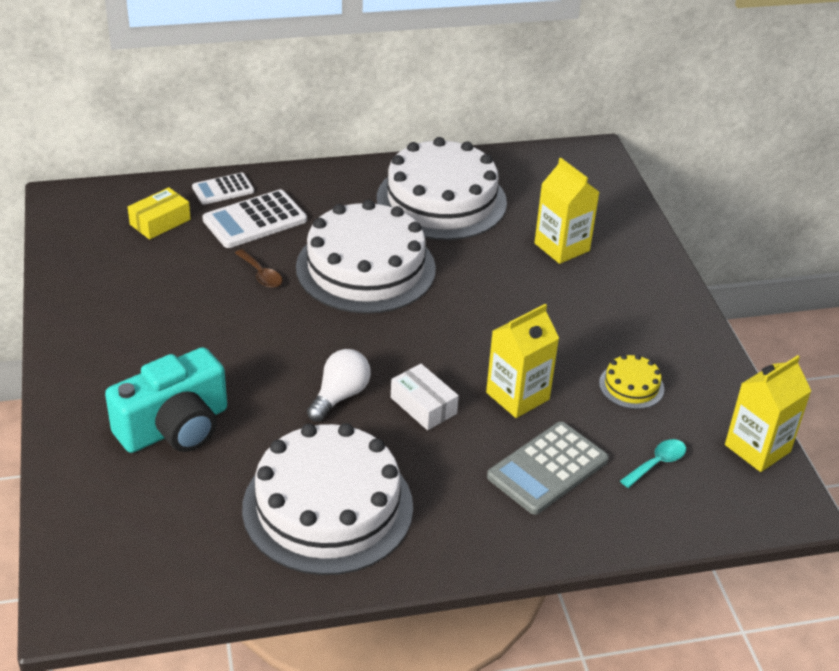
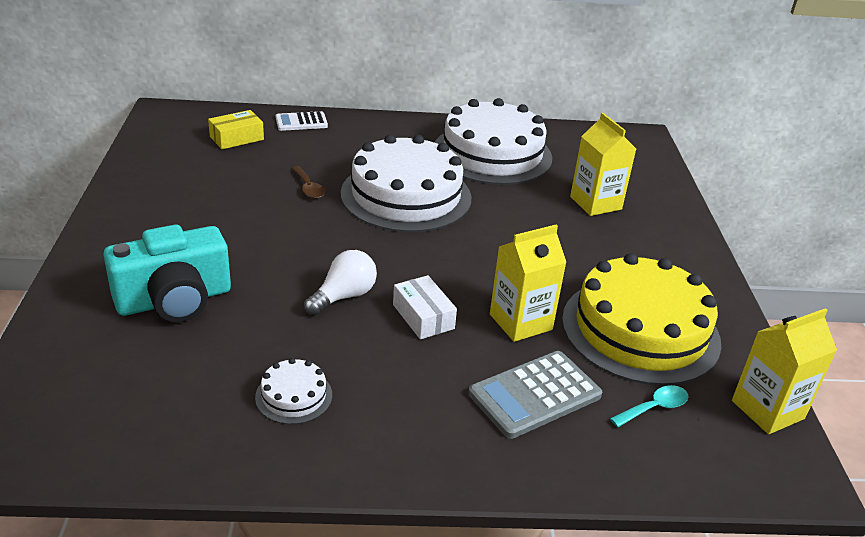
camera: 10 degrees right, 5 degrees down
white calculator [202,190,307,248] -> none
white cake [242,423,413,575] -> white cake [255,358,332,424], size x0.43
yellow cake [599,354,664,409] -> yellow cake [562,253,721,386], size x2.35

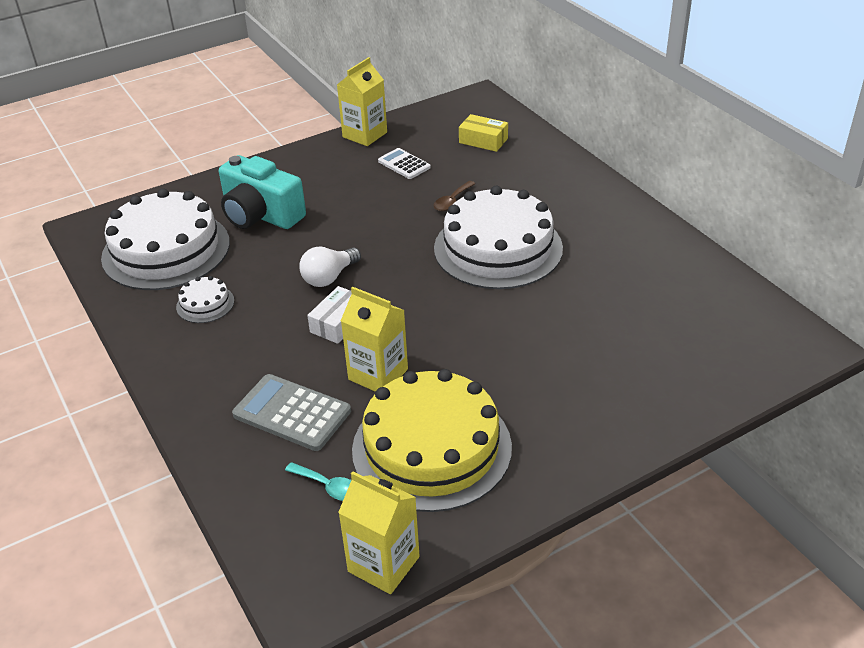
camera: 65 degrees right, 5 degrees up
white calculator [275,111,328,131] -> white calculator moved to [378,148,431,179]
white light bulb [304,250,377,315] -> white light bulb turned 120 degrees clockwise [299,247,361,287]
white cake [435,98,552,185] -> white cake moved to [101,188,230,290]
yellow carton [570,113,636,216] -> yellow carton moved to [337,57,387,146]

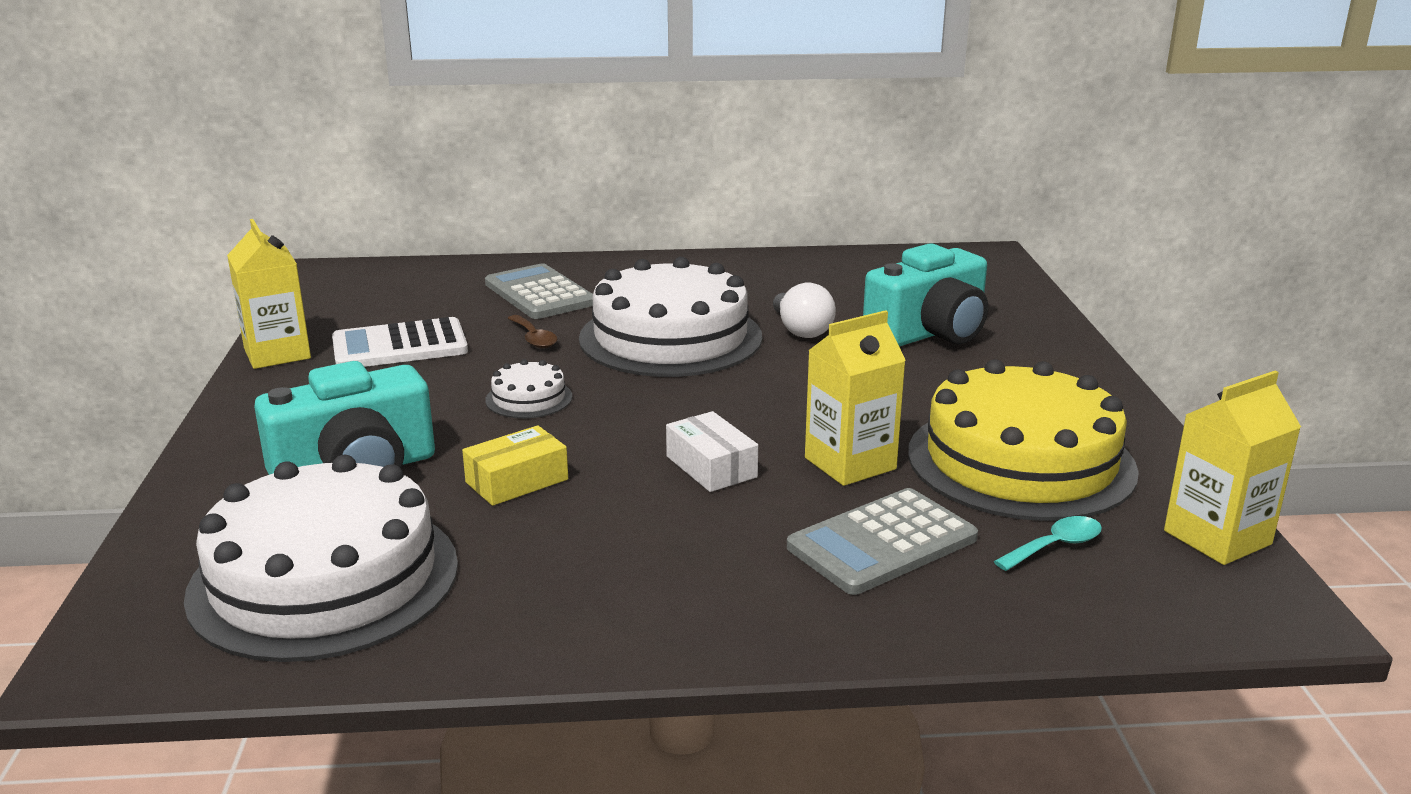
camera: 65 degrees left, 15 degrees down
white cake [176,276,234,323] -> white cake moved to [485,359,572,418]
white light bulb [299,247,361,287] -> white light bulb moved to [773,283,836,338]
white calculator [378,148,431,179] -> white calculator [332,317,468,367], size x1.61
yellow box [459,114,508,152] -> yellow box moved to [462,425,568,506]
none -> grey calculator [485,263,593,319]
none -> turquoise camera [863,243,988,347]

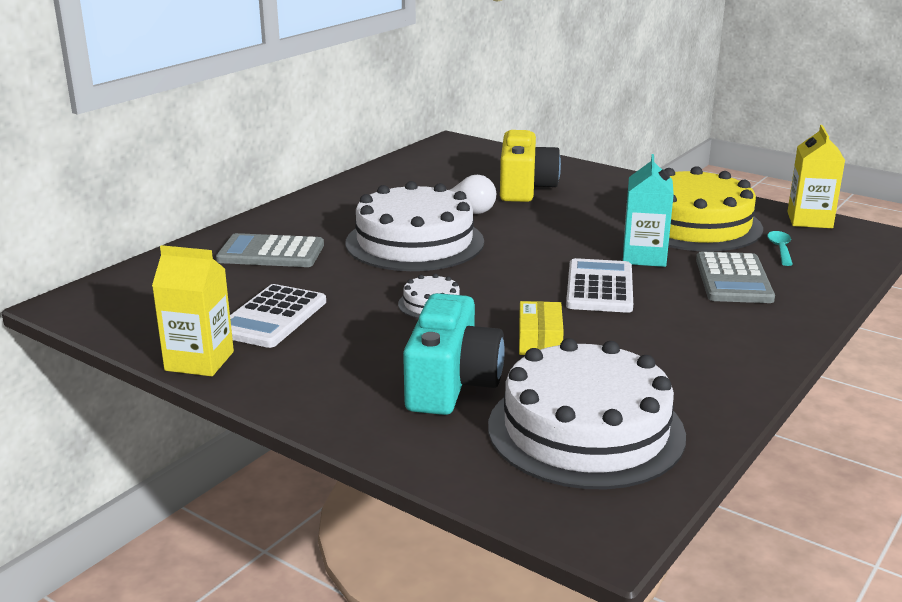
camera: 50 degrees left, 0 degrees up
brown spoon [508,315,557,348] -> none
white box [666,411,758,492] -> white calculator [566,258,633,313]
yellow carton [805,310,906,486] -> turquoise carton [623,154,674,267]
turquoise camera [863,243,988,347] -> yellow camera [500,130,561,202]

